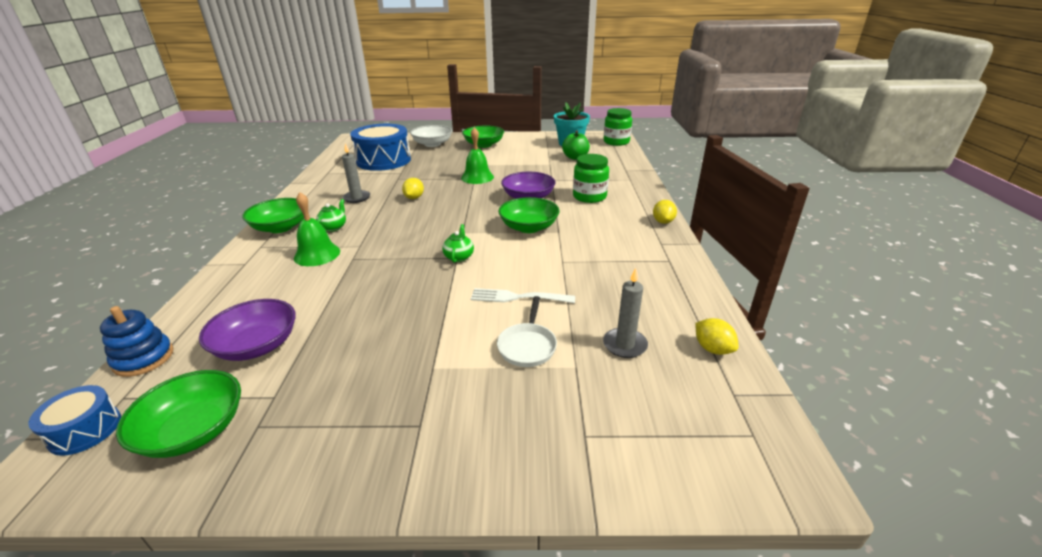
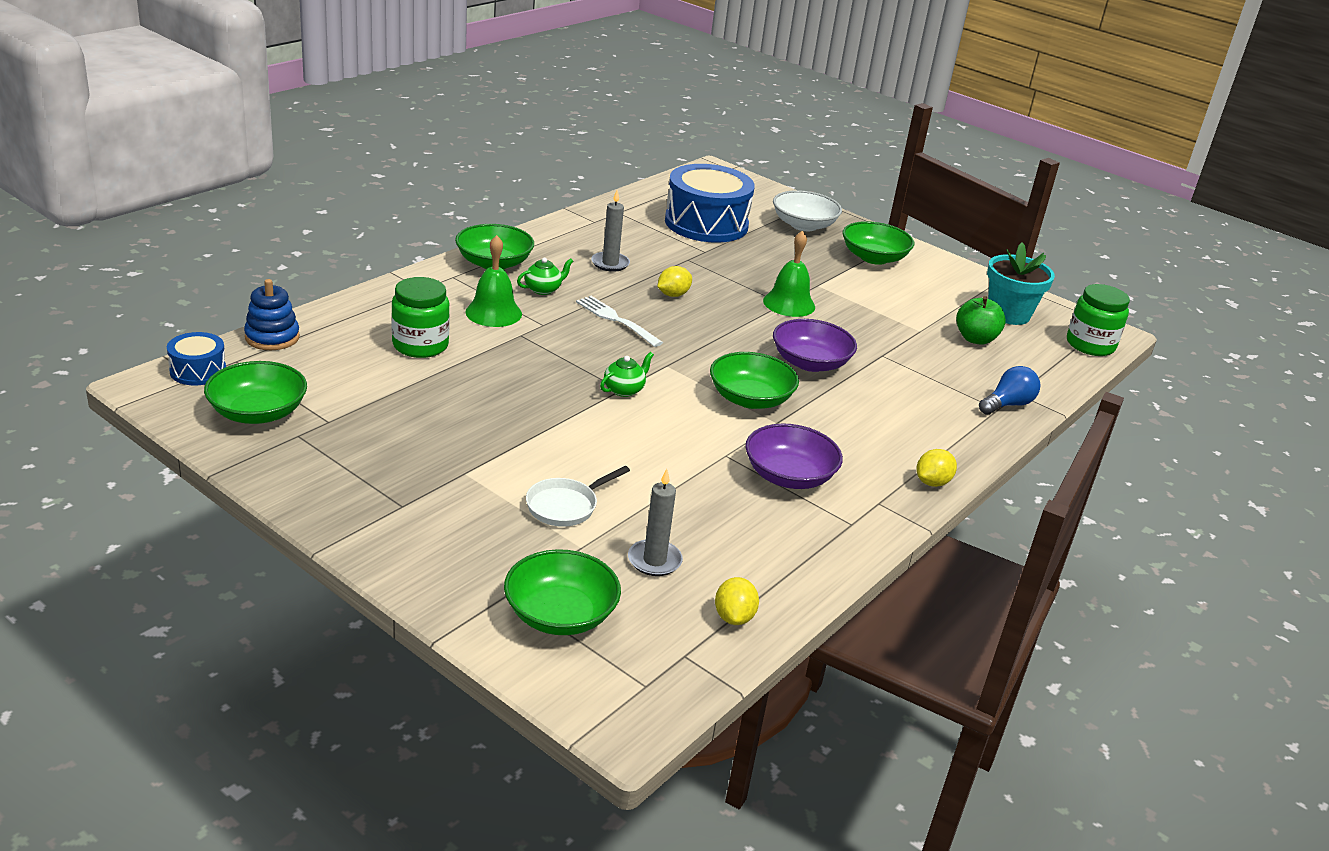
camera: 35 degrees right, 0 degrees up
purple bowl [199,299,296,361] -> purple bowl moved to [745,423,843,489]
white fork [471,288,575,303] -> white fork moved to [576,296,663,347]
green jar [573,154,609,203] -> green jar moved to [391,277,450,358]
none -> green bowl [504,549,621,635]
none -> blue light bulb [979,366,1040,414]

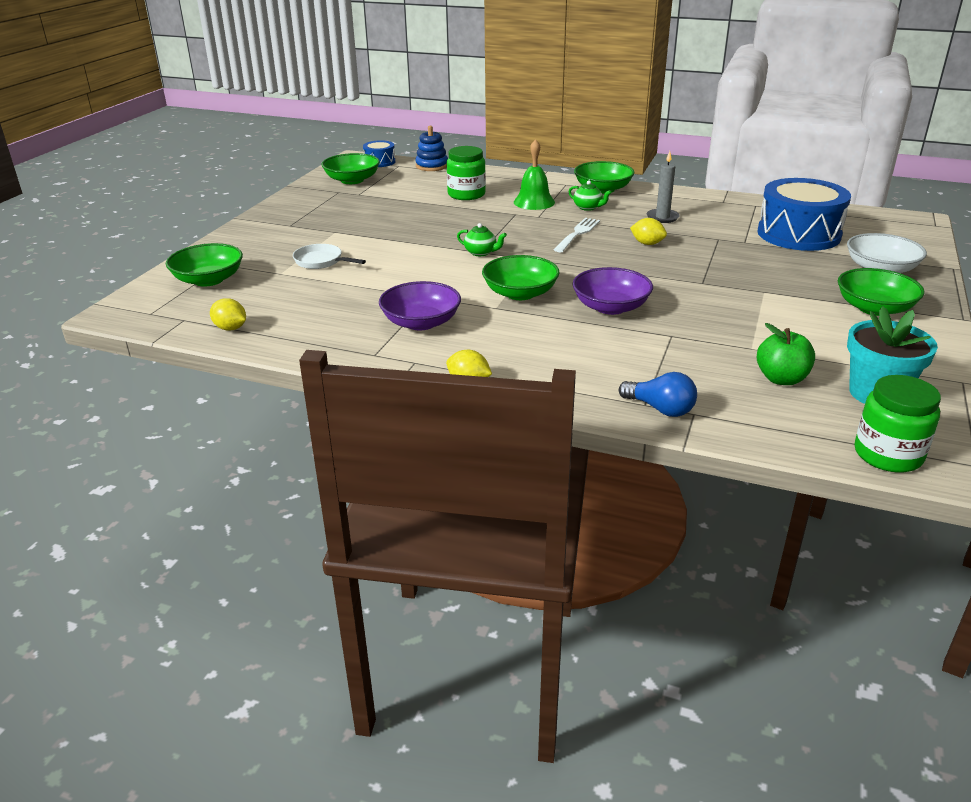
camera: 75 degrees right, 0 degrees up
grey candle [628,469,683,576] -> none
yellow lemon [715,577,759,625] -> yellow lemon turned 45 degrees clockwise [210,298,246,330]
green bell [763,230,815,317] -> none

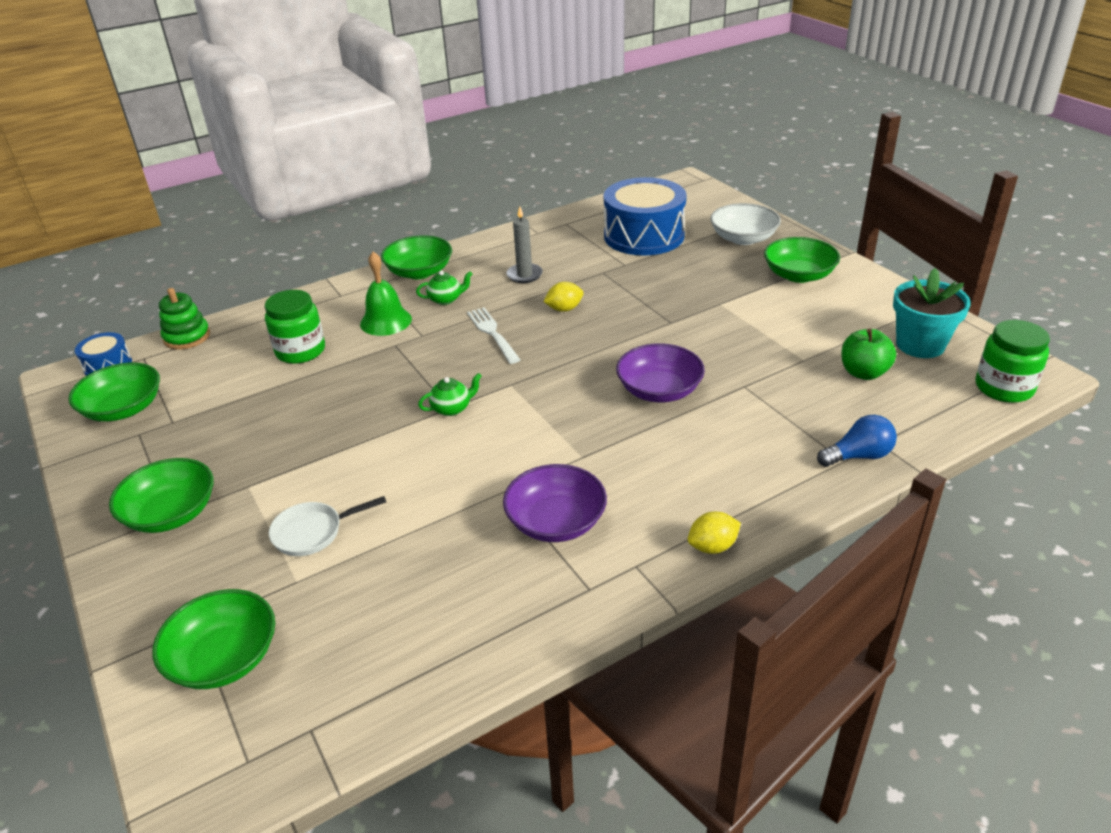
camera: 50 degrees left, 5 degrees up
yellow lemon [210,298,246,330] -> none
blue stacking toy [415,126,448,171] -> green stacking toy [159,288,210,350]
green bowl [482,255,560,300] -> green bowl moved to [109,458,214,533]

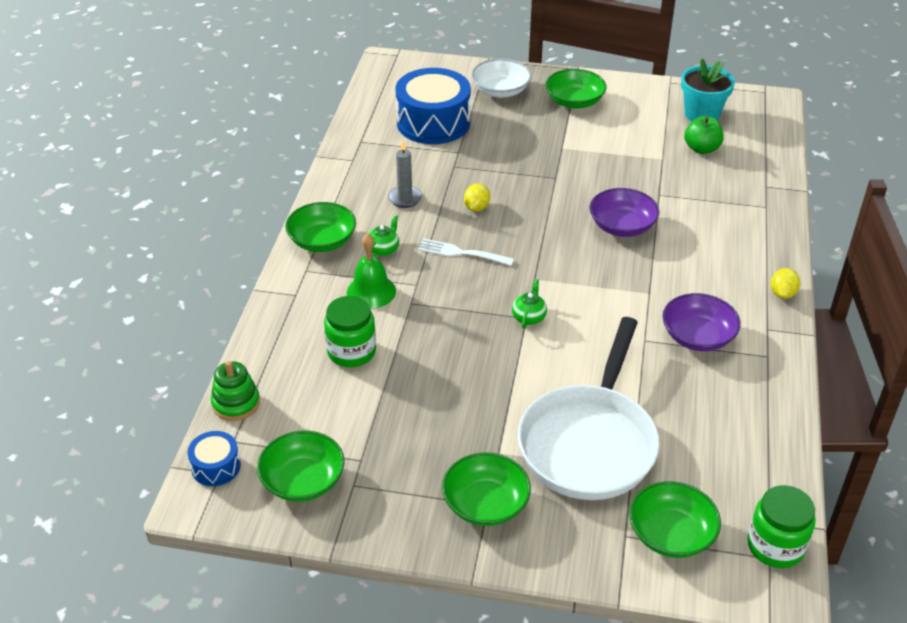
camera: 50 degrees left, 5 degrees up
white pan [269,496,386,556] -> white pan [518,317,659,500], size x2.43
blue light bulb [817,415,897,467] -> none
green jar [976,320,1050,403] -> green jar moved to [748,485,815,568]

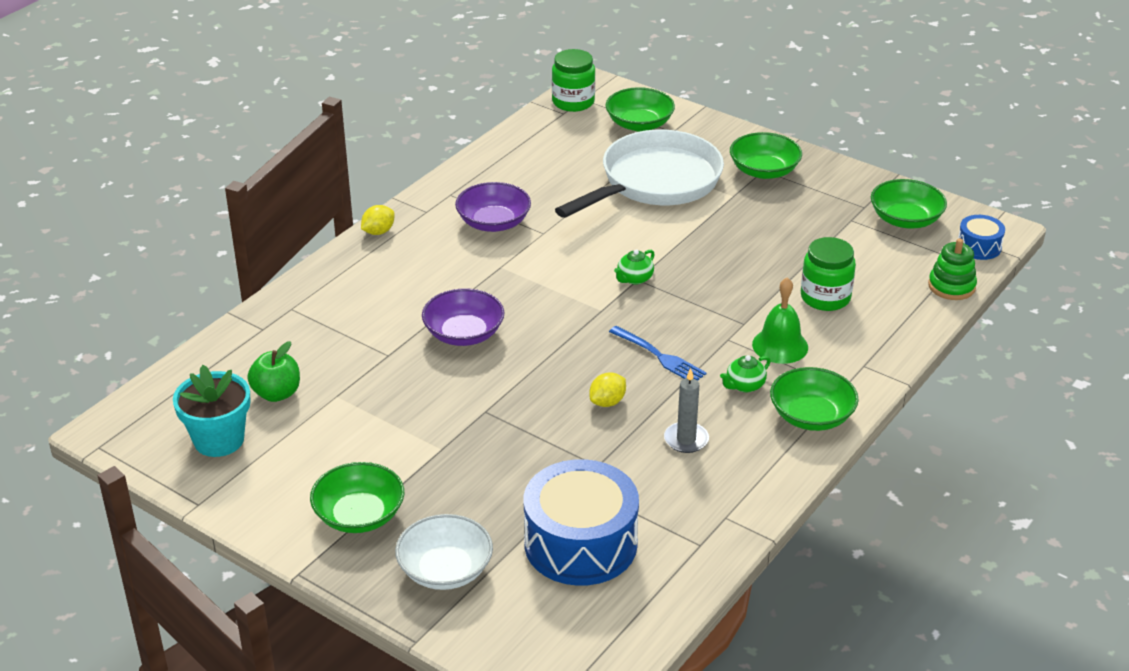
camera: 155 degrees left, 5 degrees down
white fork [418,238,514,266] -> blue fork [609,326,707,381]

